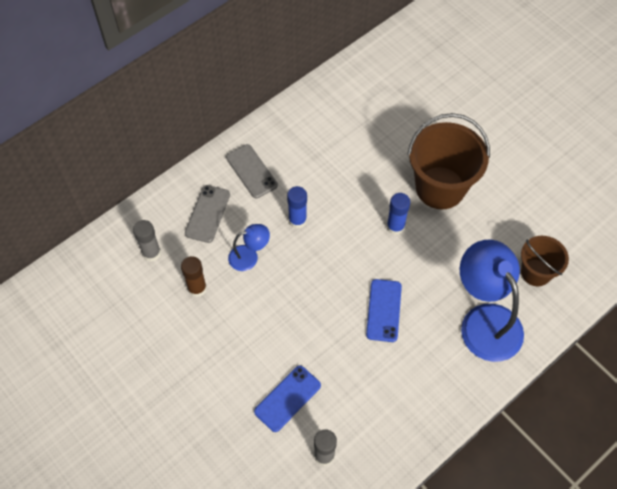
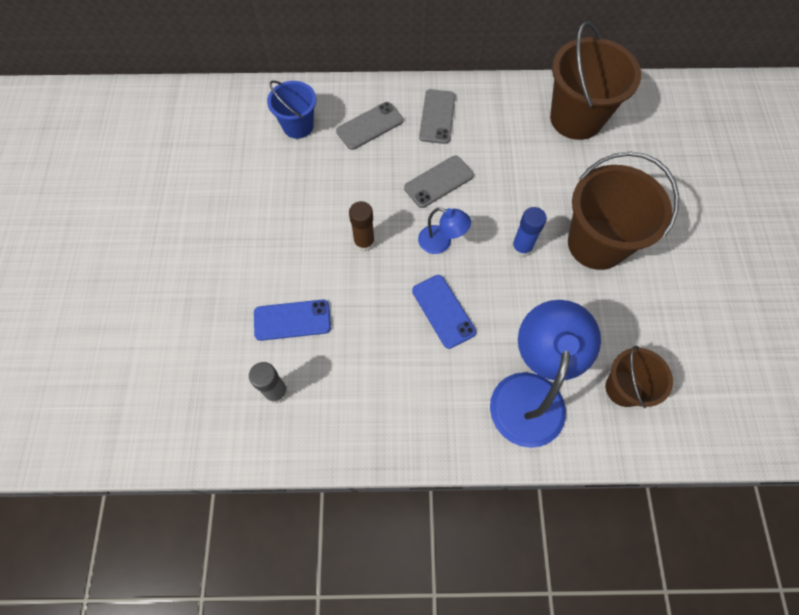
camera: 40 degrees right, 5 degrees up
grey glue stick [133,220,161,262] -> blue bucket [267,80,316,139]
brown glue stick [181,256,207,297] -> brown glue stick moved to [349,201,375,252]
blue lamp [228,224,270,271] -> blue lamp moved to [418,208,471,254]
blue glue stick [287,186,307,229] -> grey phone [404,155,474,208]
blue phone [366,279,402,342] -> blue phone turned 75 degrees counterclockwise [412,275,476,349]
none -> brown bucket [550,21,641,140]

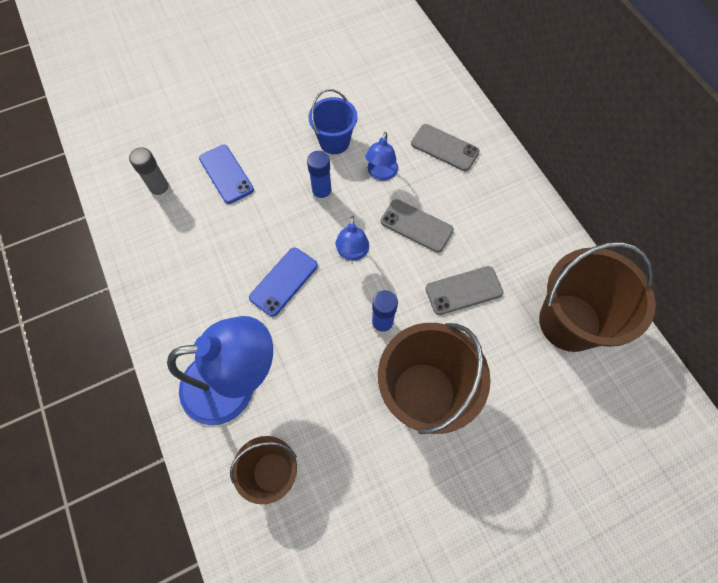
camera: 65 degrees right, 0 degrees up
blue bucket [267,80,316,139] -> blue bucket moved to [309,89,357,154]
brown glue stick [349,201,375,252] -> blue glue stick [307,151,332,202]
grey phone [419,89,455,144] -> grey phone moved to [425,266,503,315]
none -> blue lamp [365,132,398,181]

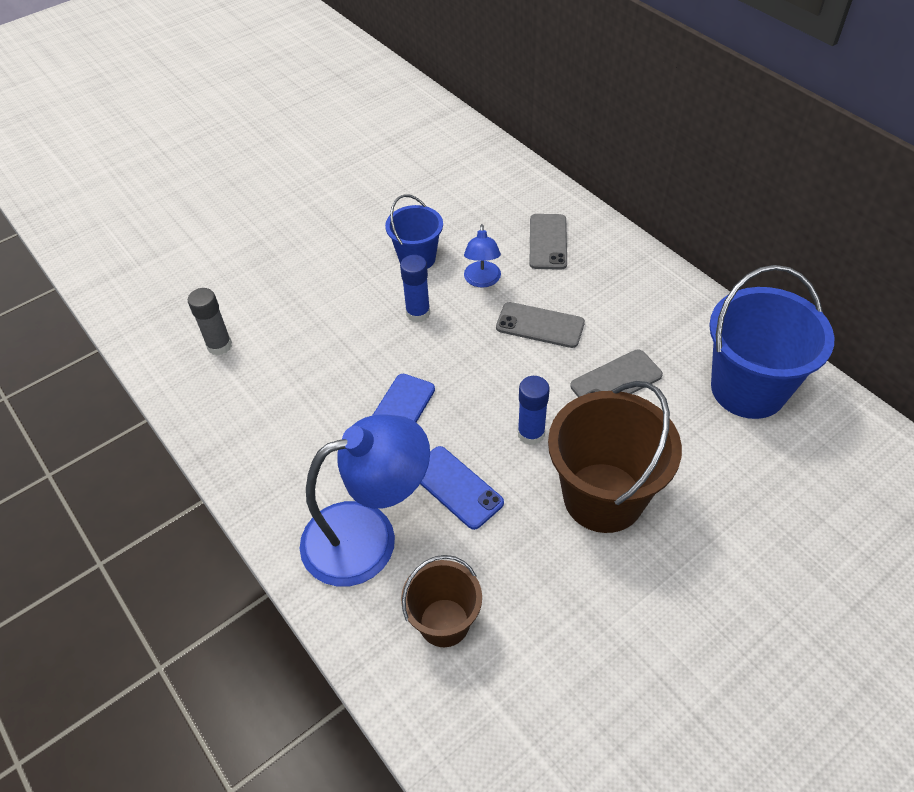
camera: 10 degrees left, 15 degrees down
blue phone [199,145,254,204] -> blue phone moved to [420,446,504,530]
blue lamp [335,216,369,261] -> none
grey phone [411,124,480,171] -> grey phone turned 75 degrees clockwise [529,214,567,270]
brown bucket [539,242,656,352] -> blue bucket [709,265,834,419]

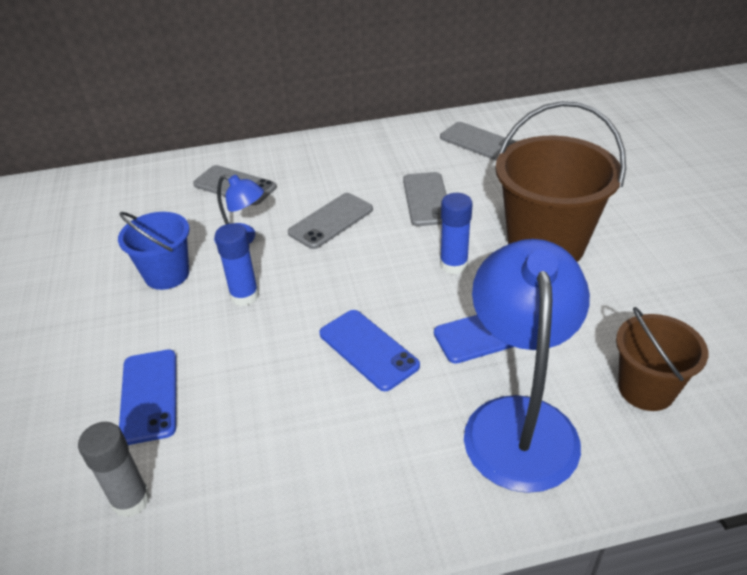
camera: 65 degrees left, 10 degrees down
blue bucket [709,265,834,419] -> grey phone [440,122,516,161]
none -> blue phone [119,350,176,445]

